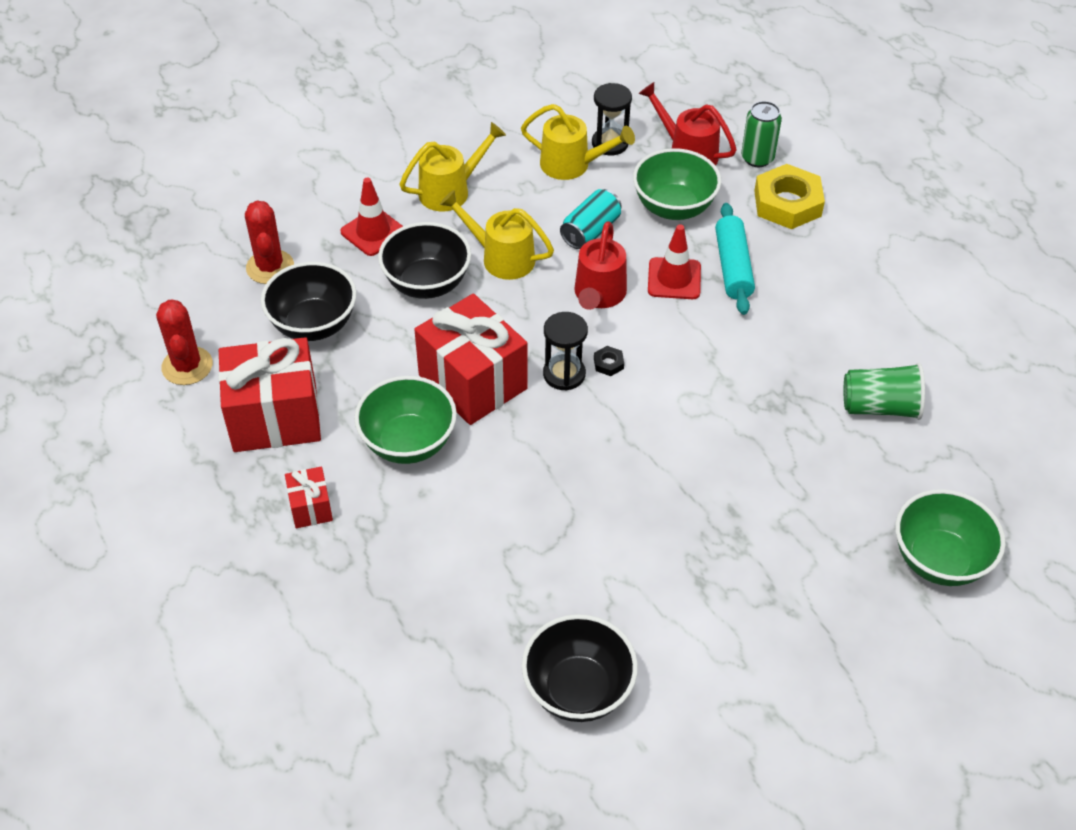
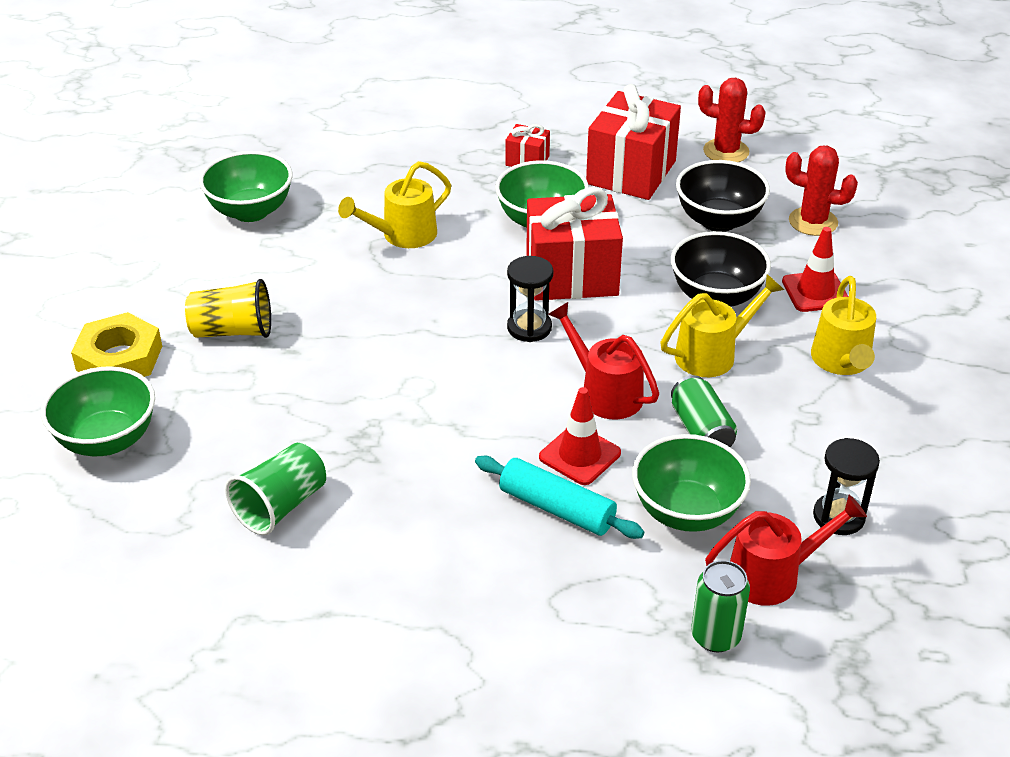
camera: 125 degrees right, 10 degrees down
yellow watering can [521,104,635,180] -> yellow watering can moved to [338,161,451,248]
black bowl [522,614,638,722] -> green bowl [199,151,293,222]
turquoise can [560,189,622,249] -> green can [671,375,737,447]
black nut [594,346,624,376] -> none
yellow nut [754,164,825,229] -> yellow nut moved to [71,312,162,377]
none -> yellow cup [185,279,271,338]

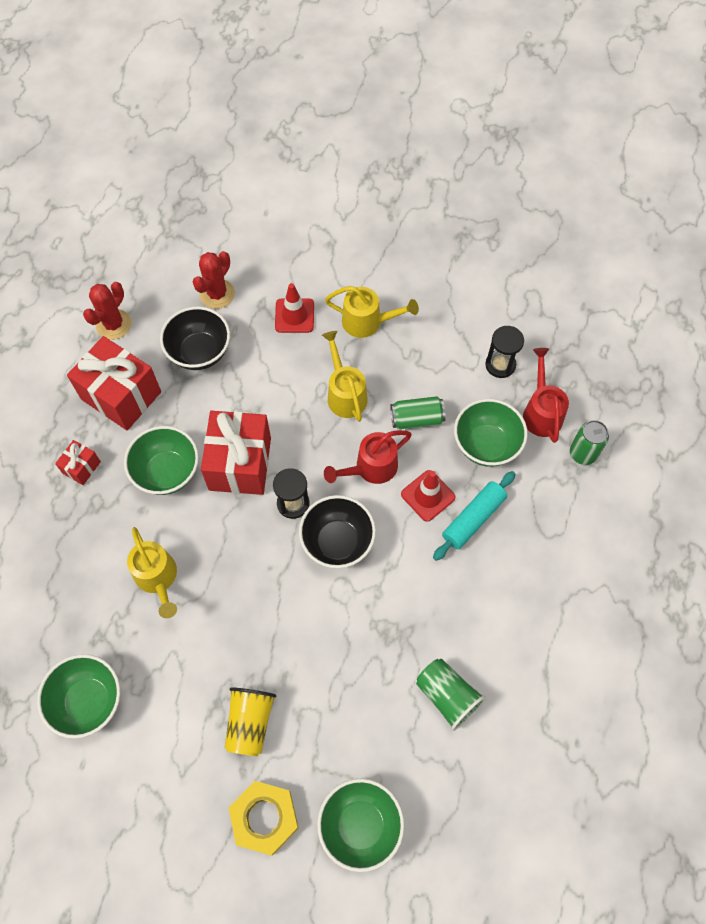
camera: 80 degrees left, 25 degrees up
black bowl [671,231,771,307] -> black bowl moved to [299,495,376,568]

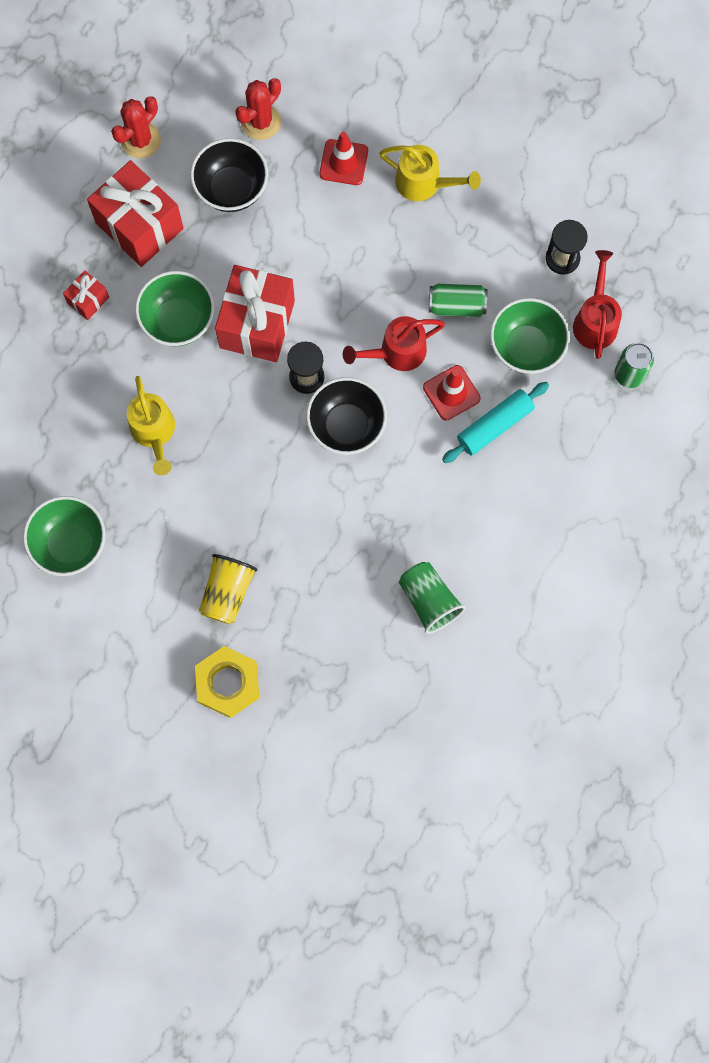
camera: 10 degrees right, 10 degrees up
green bowl [317,779,404,872] -> none
yellow watering can [322,331,368,422] -> none

